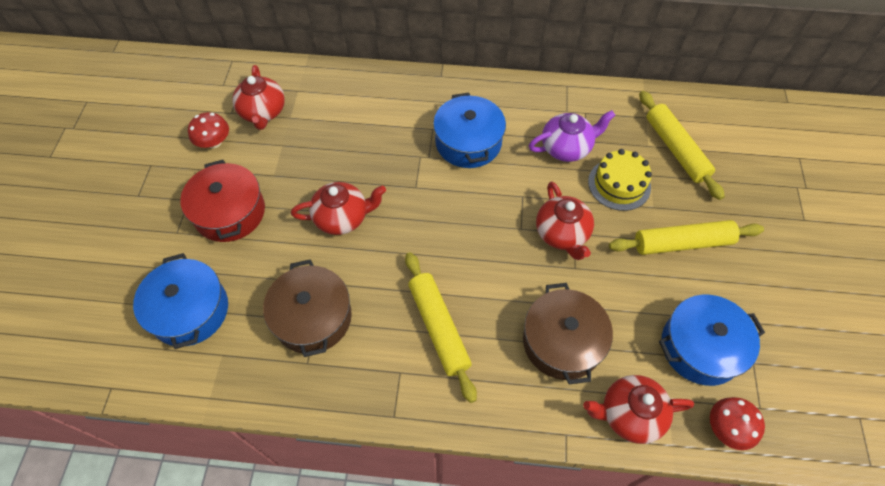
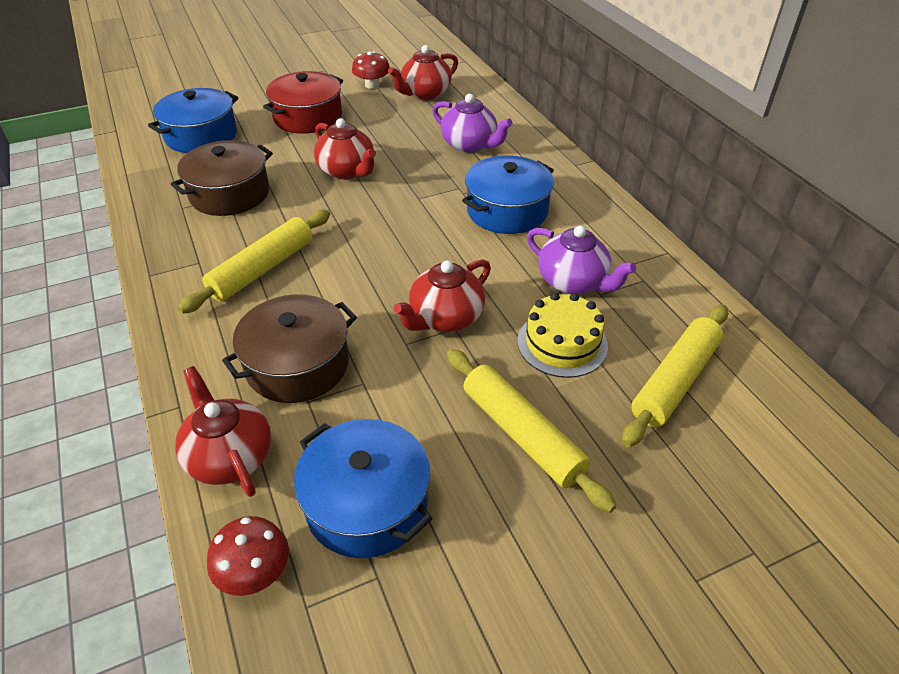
camera: 60 degrees right, 15 degrees down
none -> purple teapot [432,94,512,153]

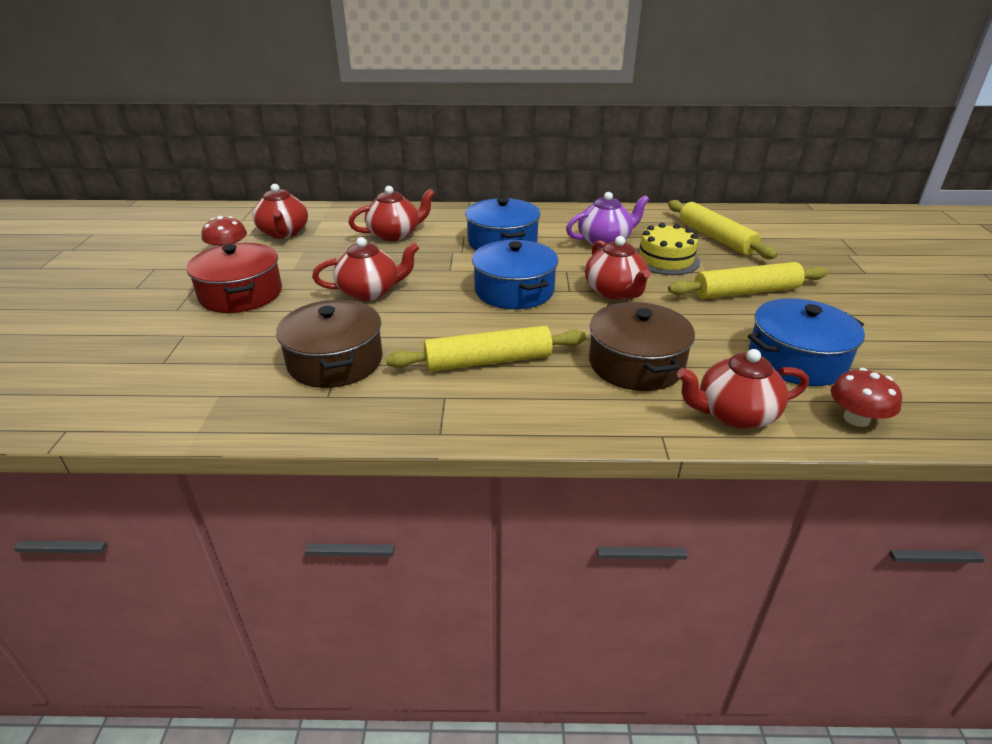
camera: 65 degrees left, 10 degrees down
blue pot [148,88,238,153] -> blue pot moved to [472,240,558,309]
yellow rolling pin [178,210,330,314] -> yellow rolling pin turned 75 degrees counterclockwise [386,326,586,372]
purple teapot [432,94,512,153] -> red teapot [348,186,435,241]

